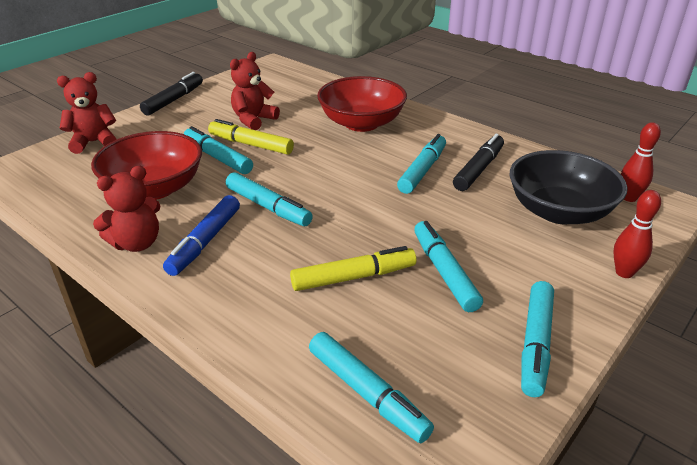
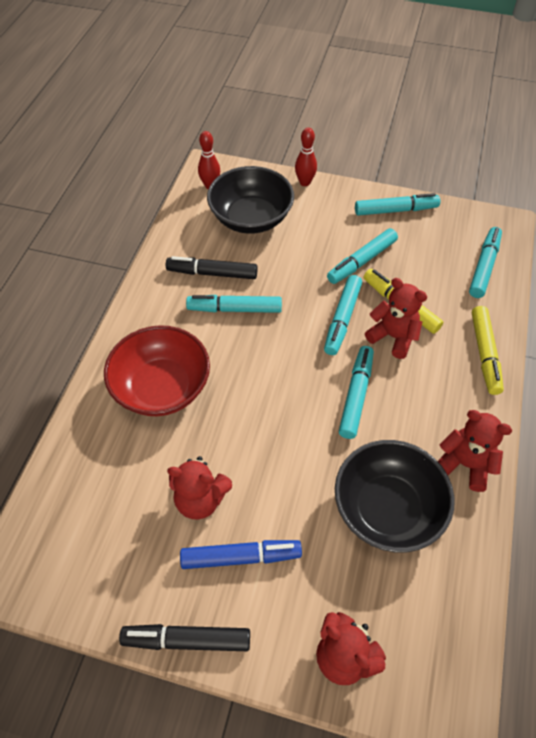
camera: 115 degrees left, 20 degrees up
red bowl [91,131,202,200] -> black bowl [335,440,455,553]
blue marker [163,195,240,276] -> blue marker moved to [180,540,302,569]
turquoise marker [184,126,253,174] -> turquoise marker moved to [324,275,362,355]
yellow marker [208,119,294,155] -> yellow marker moved to [472,306,504,395]
none -> red teddy bear [365,278,427,359]

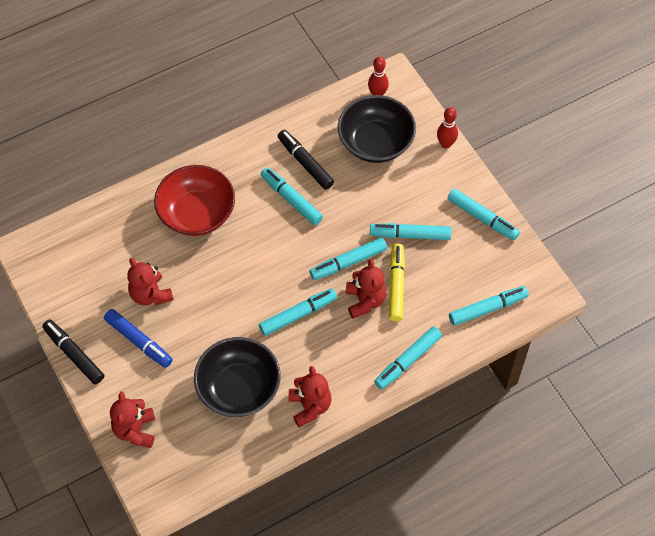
camera: 45 degrees right, 5 degrees up
yellow marker [472,306,504,395] -> turquoise marker [374,327,442,389]

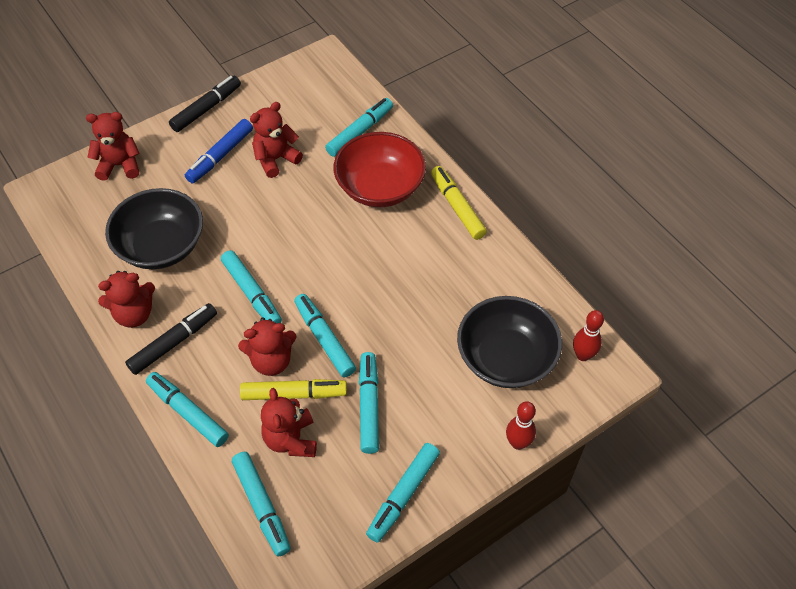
camera: 85 degrees right, 5 degrees down
turquoise marker [261,167,323,225] -> turquoise marker moved to [325,98,393,157]
black marker [278,130,334,190] -> black marker moved to [125,303,217,375]
none -> red teddy bear [261,388,317,457]
none -> yellow marker [431,166,487,240]

